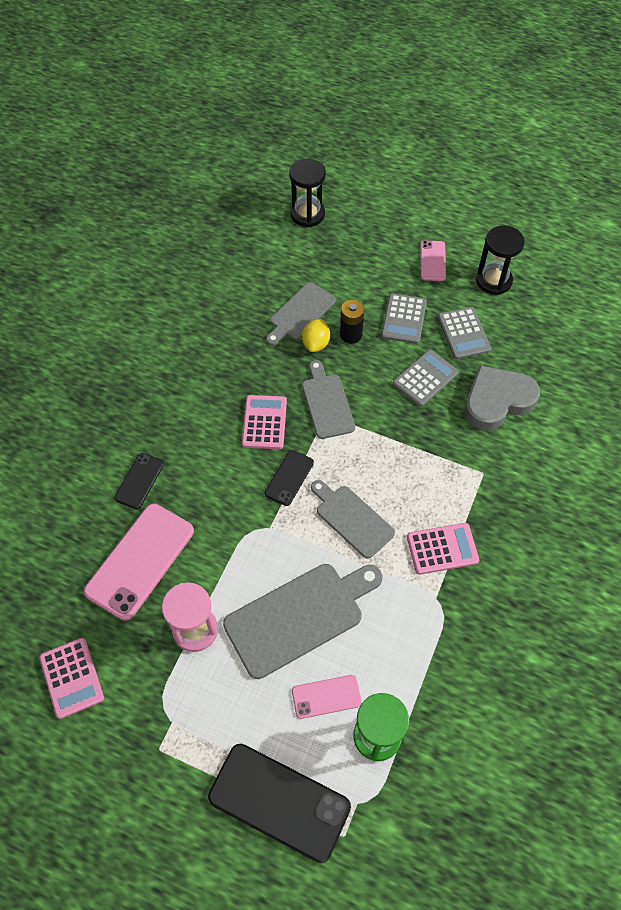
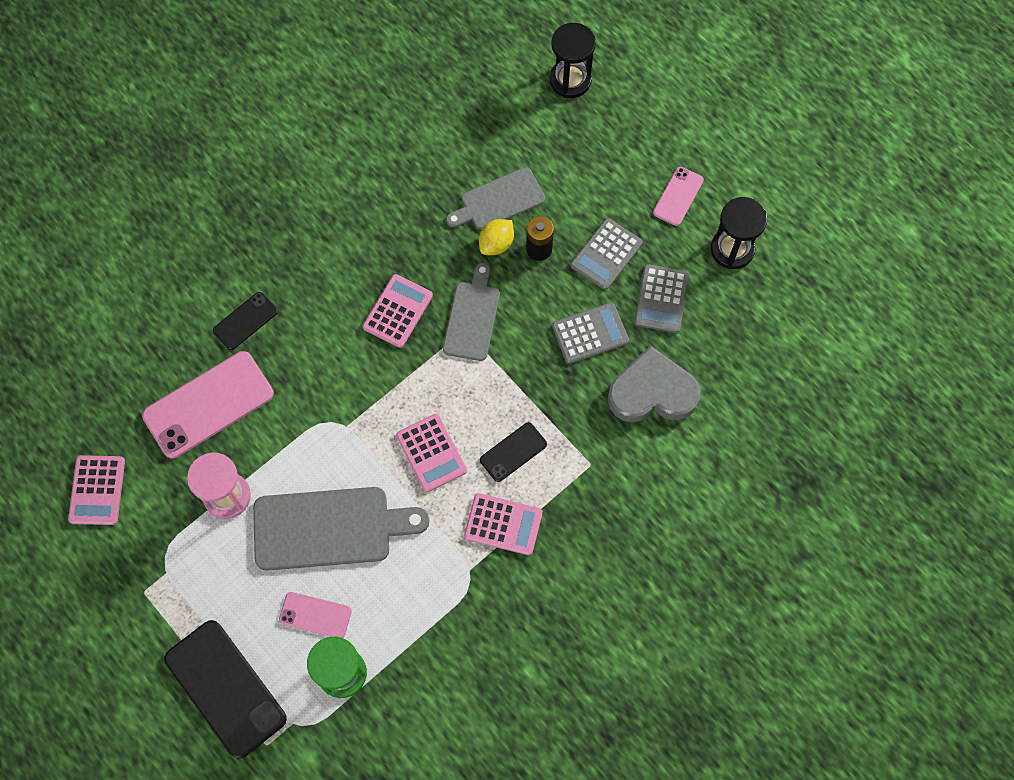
camera: 25 degrees right, 10 degrees up
black phone [264,450,314,506] -> black phone moved to [480,422,547,482]
grey cutting board [311,480,395,559] -> pink calculator [396,414,467,492]

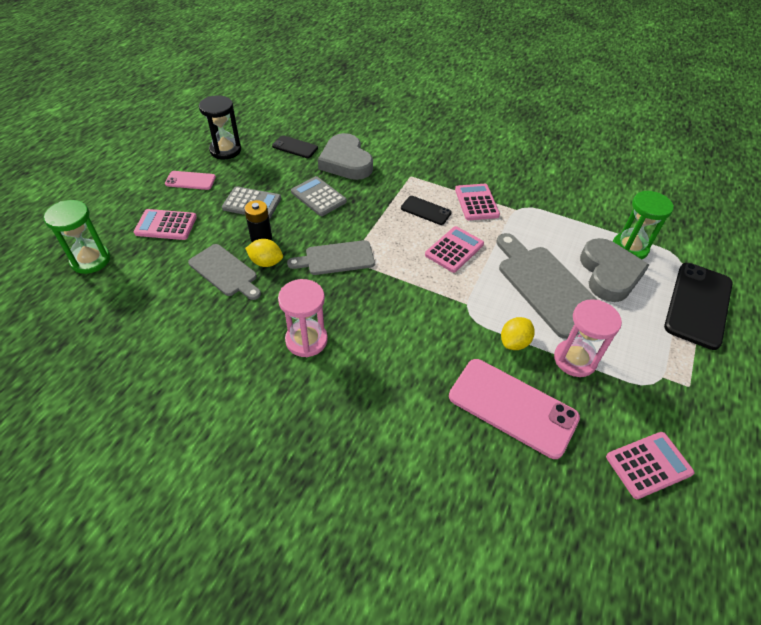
camera: 115 degrees left, 20 degrees down
black phone [213,292,278,350] -> black phone moved to [272,135,318,158]
pink phone [279,592,352,638] -> grey heart [580,238,649,302]
pink calculator [363,274,433,348] -> pink calculator moved to [134,209,197,240]
black hourglass [549,23,596,98] -> green hourglass [44,200,110,274]
grey calculator [634,264,689,333] -> none
none -> pink hourglass [278,279,328,357]
none -> yellow lemon [501,317,535,350]

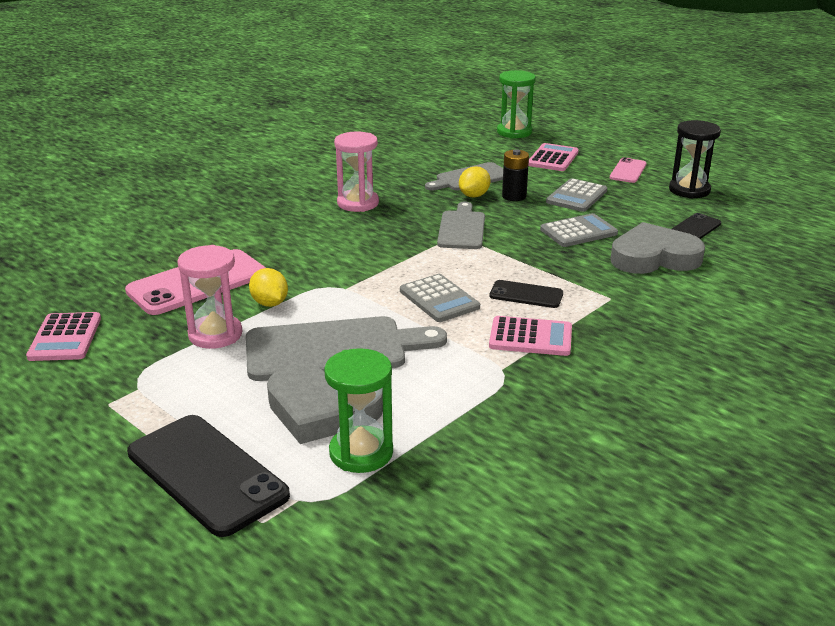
camera: 110 degrees right, 20 degrees down
black phone [401,196,452,225] -> black phone turned 60 degrees clockwise [489,280,563,308]
pink calculator [425,226,484,273] -> grey calculator [400,274,480,322]

